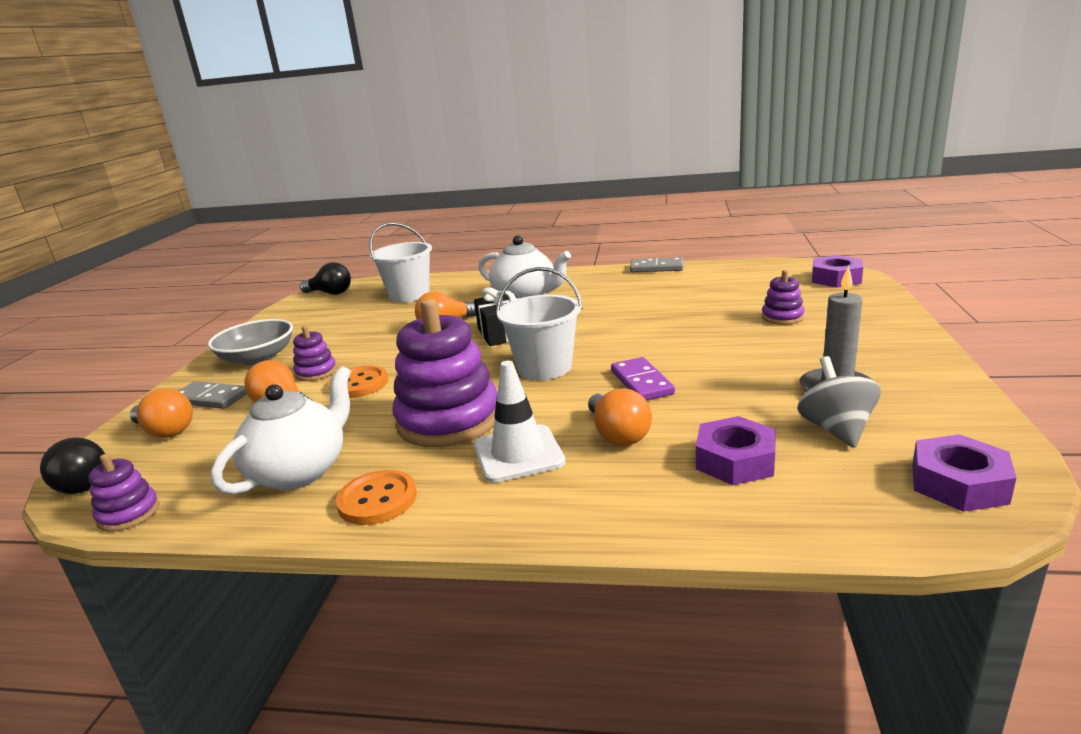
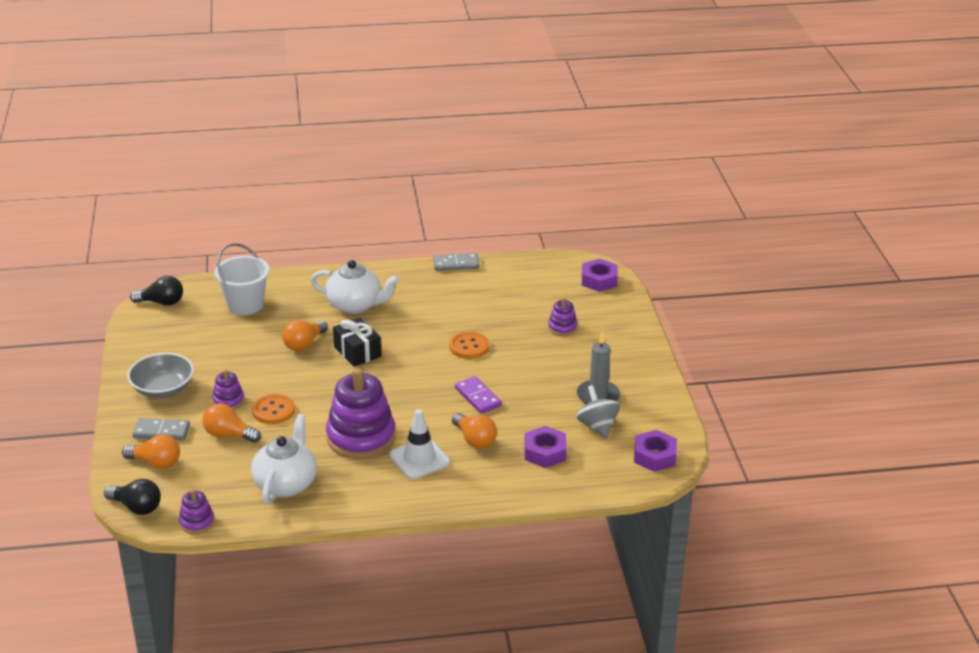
camera: 20 degrees left, 10 degrees up
orange button [336,470,417,525] -> orange button moved to [449,331,489,359]
white bucket [496,267,583,380] -> none

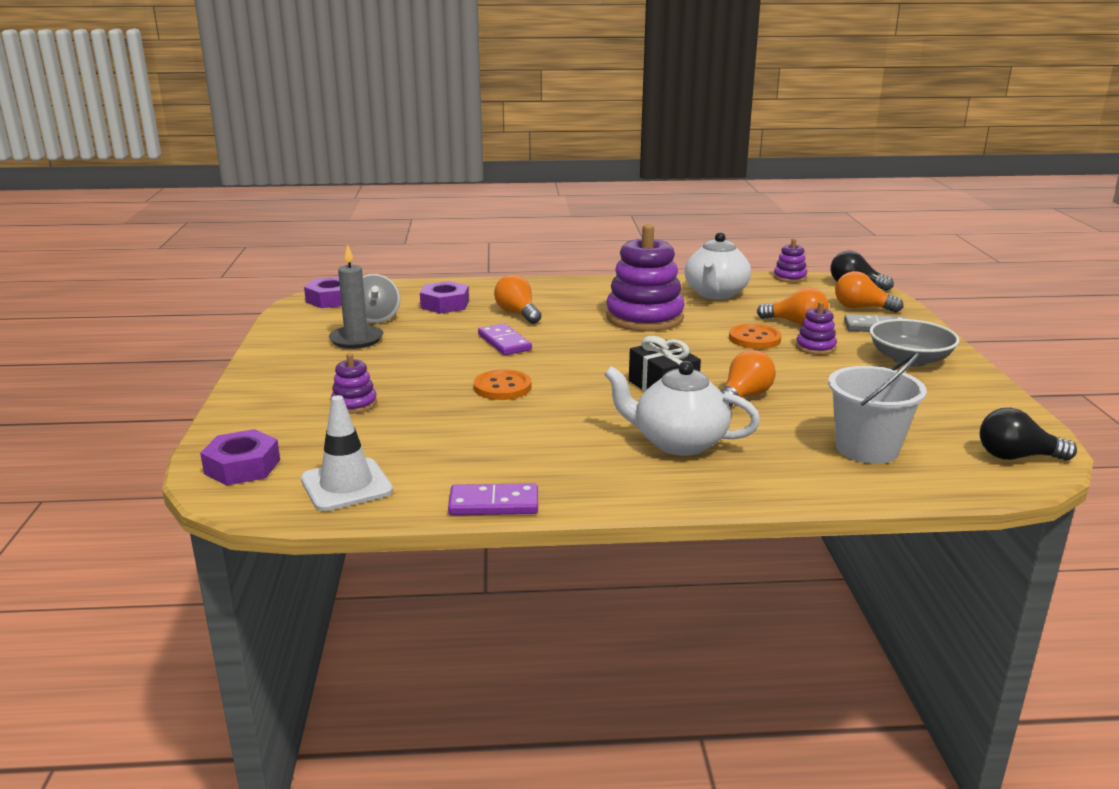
camera: 175 degrees left, 10 degrees down
white traffic cone [389,409,450,479] -> white traffic cone moved to [301,395,393,511]
grey domino [433,253,480,271] -> purple domino [448,483,538,515]

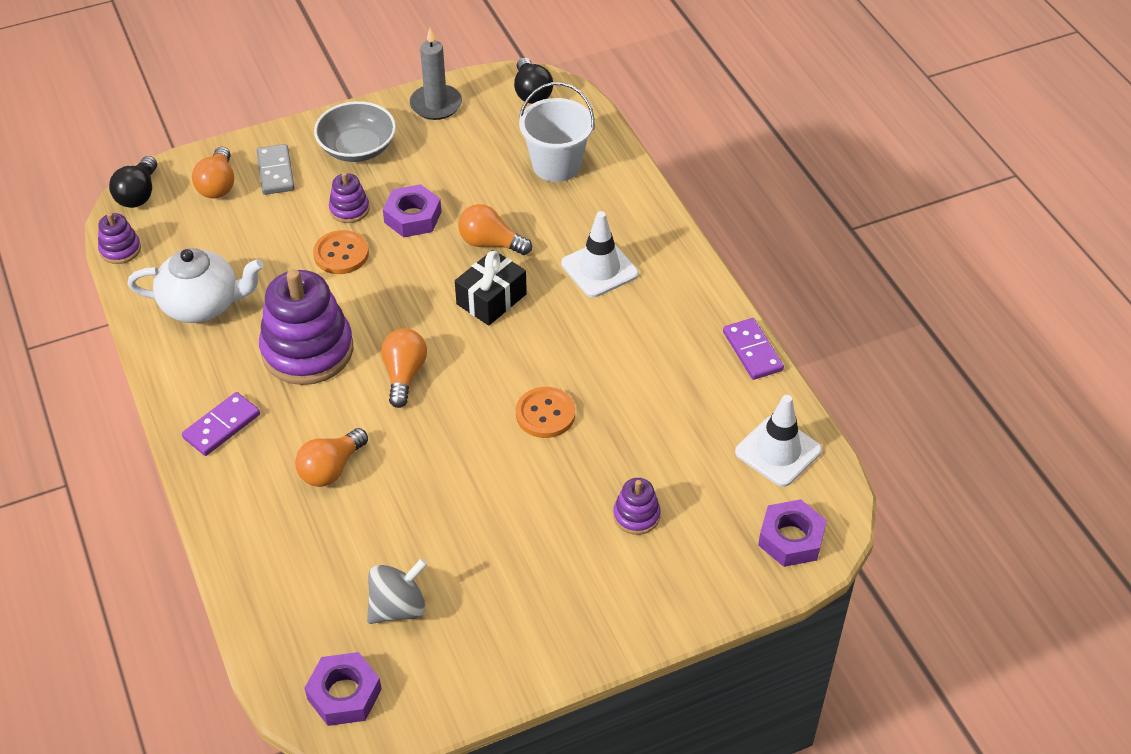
camera: 110 degrees left, 25 degrees up
grey candle [329,244,383,349] -> grey candle moved to [410,28,462,120]
purple nut [420,281,469,314] -> purple nut moved to [383,184,441,237]
purple domino [478,323,532,355] -> purple domino moved to [182,392,260,456]
white teapot [604,361,760,456] -> white traffic cone [561,211,639,298]
orange light bulb [757,288,829,326] -> orange light bulb moved to [381,328,427,408]

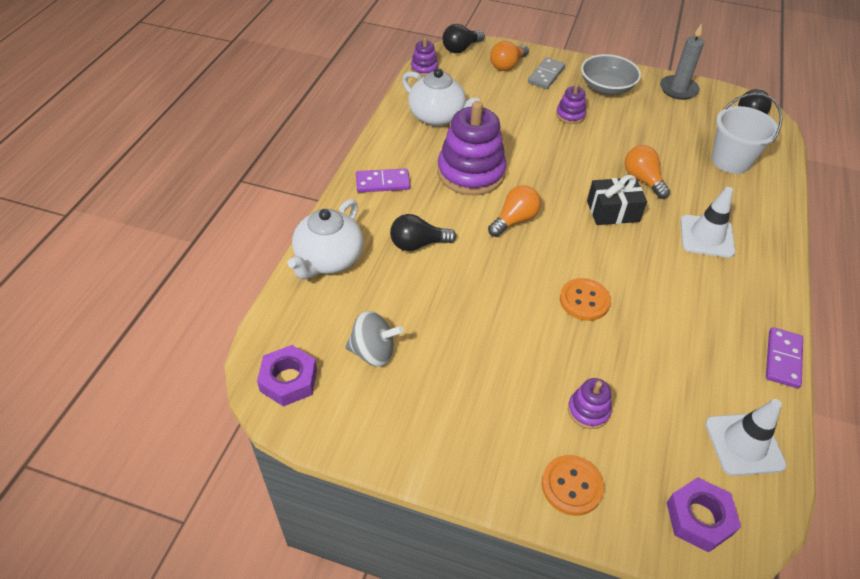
camera: 40 degrees right, 0 degrees up
orange light bulb [295,428,368,487] -> black light bulb [390,214,456,251]
orange button [313,230,369,274] -> orange button moved to [542,455,604,516]
purple nut [383,184,441,237] -> none
none -> white teapot [288,199,363,279]

